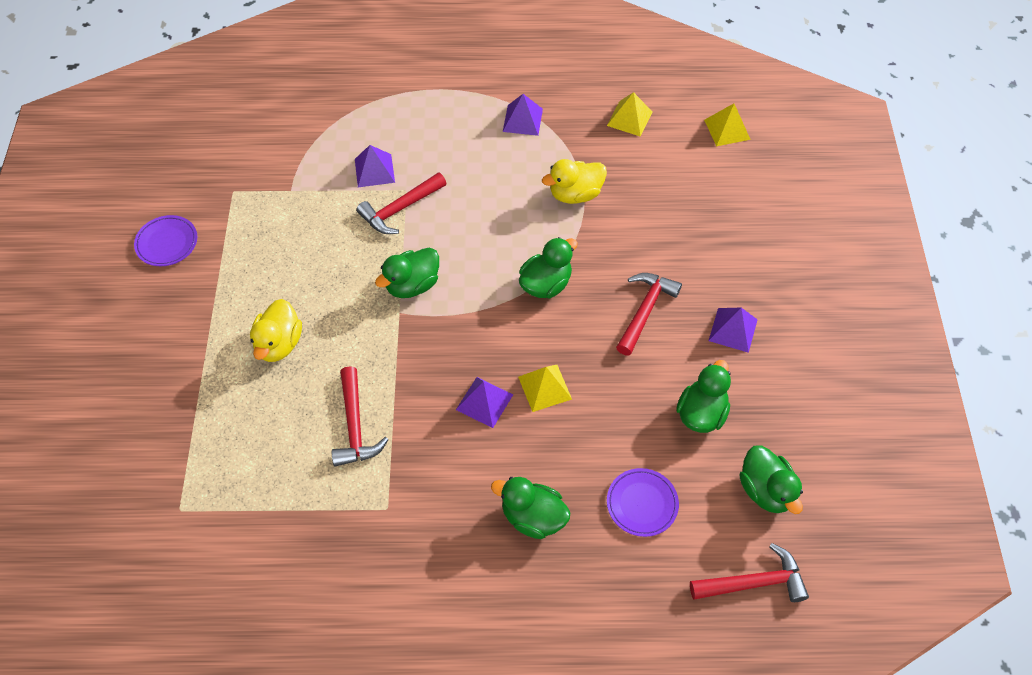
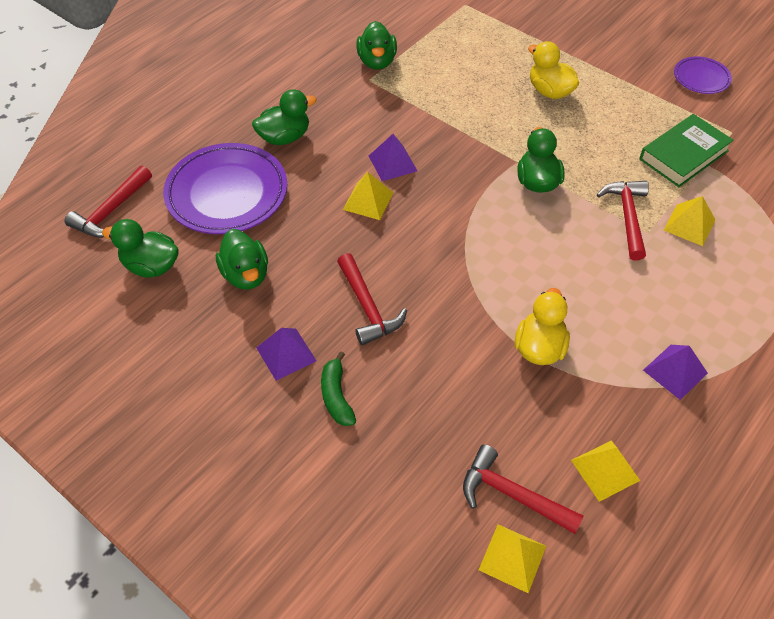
camera: 130 degrees right, 5 degrees down
red hammer [332,366,389,466] -> red hammer moved to [463,444,584,534]
purple pyramid [355,145,395,187] -> yellow pyramid [663,196,716,246]
green duck [519,237,578,298] -> green duck moved to [356,21,397,70]
purple plate [607,468,679,537] -> purple plate [163,143,287,234], size x1.94
none -> green banana [321,351,356,426]
none -> green book [639,114,734,187]

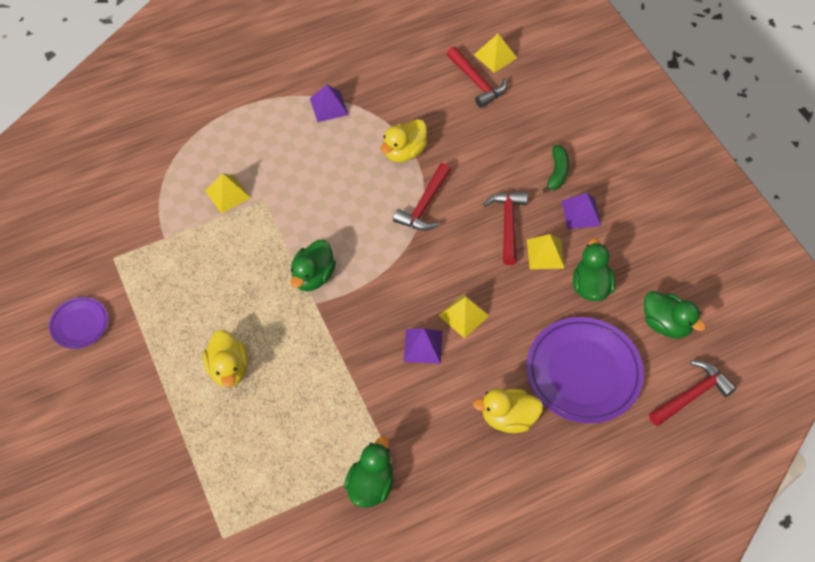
camera: 155 degrees left, 5 degrees up
green duck [252,89,317,145] -> yellow duck [473,388,543,433]
yellow pyramid [571,441,640,502] -> yellow pyramid moved to [527,234,565,269]
red hammer [597,181,649,261] -> red hammer moved to [393,163,451,231]
green book [639,114,734,187] -> none

